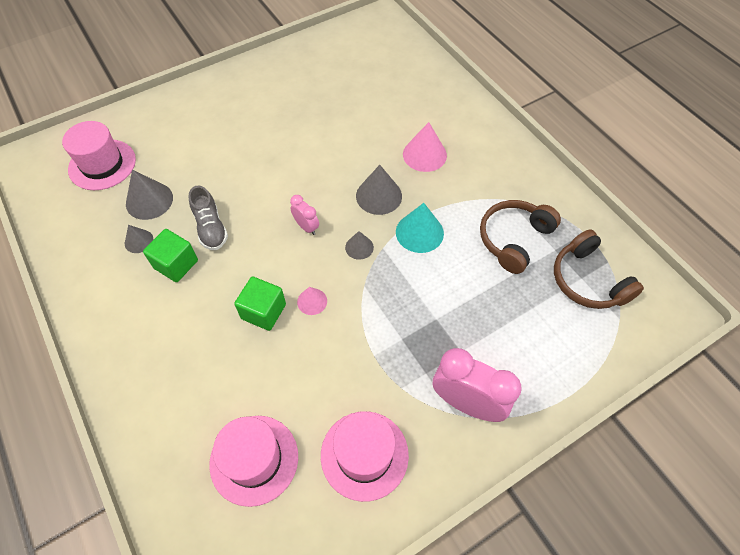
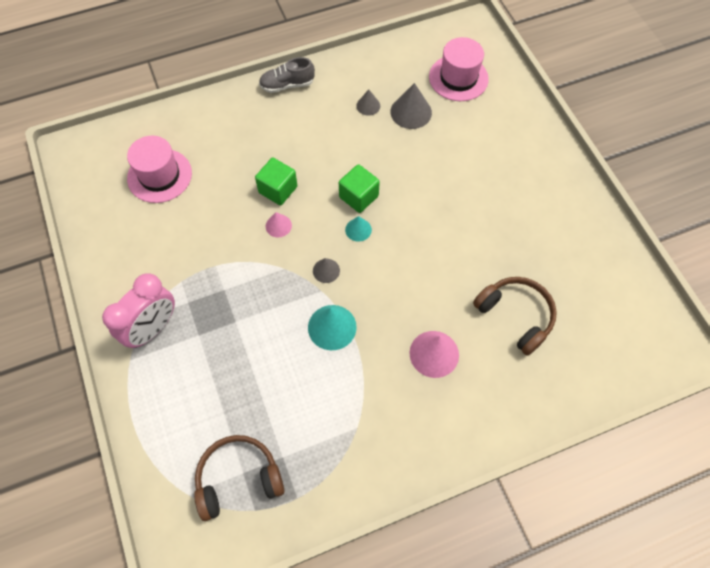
camera: 100 degrees right, 5 degrees up
green cube [143,229,198,282] -> green cube moved to [339,164,380,213]
grey shoe [189,185,228,250] -> grey shoe moved to [259,57,315,93]
pink clock [290,195,319,235] -> turquoise cone [345,216,372,242]
pink hat [321,411,409,502] -> none
grey cone [356,165,402,215] -> none
brown headphones [480,200,561,274] -> brown headphones moved to [473,277,557,356]

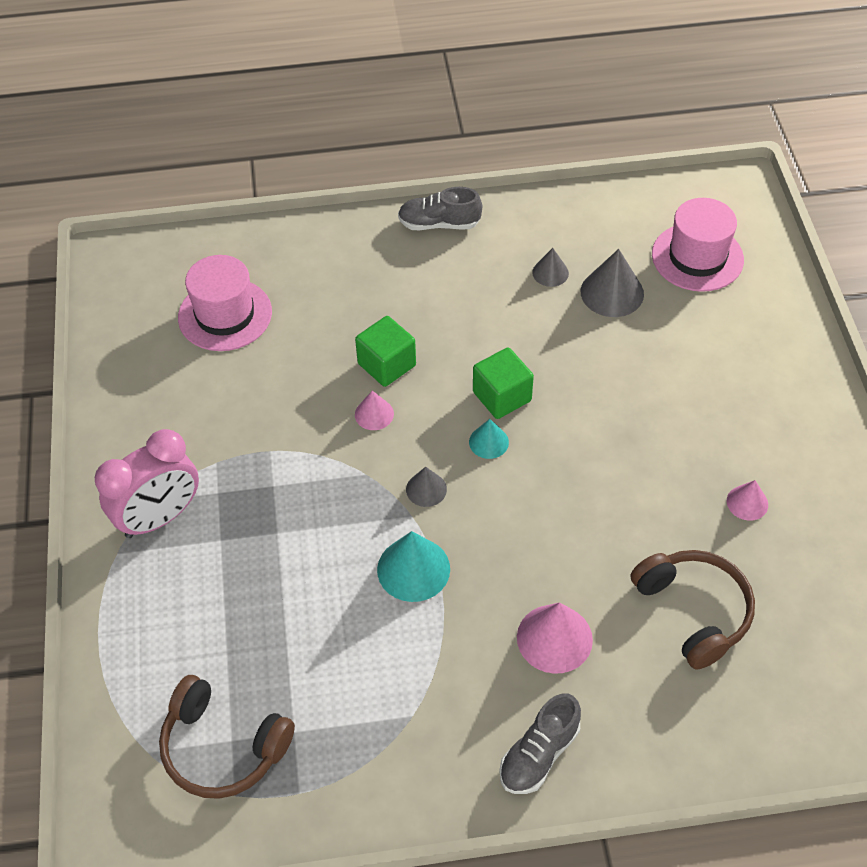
camera: 15 degrees right, 10 degrees down
brown headphones [194,435,285,521] -> brown headphones turned 150 degrees counterclockwise [159,675,295,799]
none -> grey shoe [499,693,581,794]
none -> pink cone [727,480,768,521]

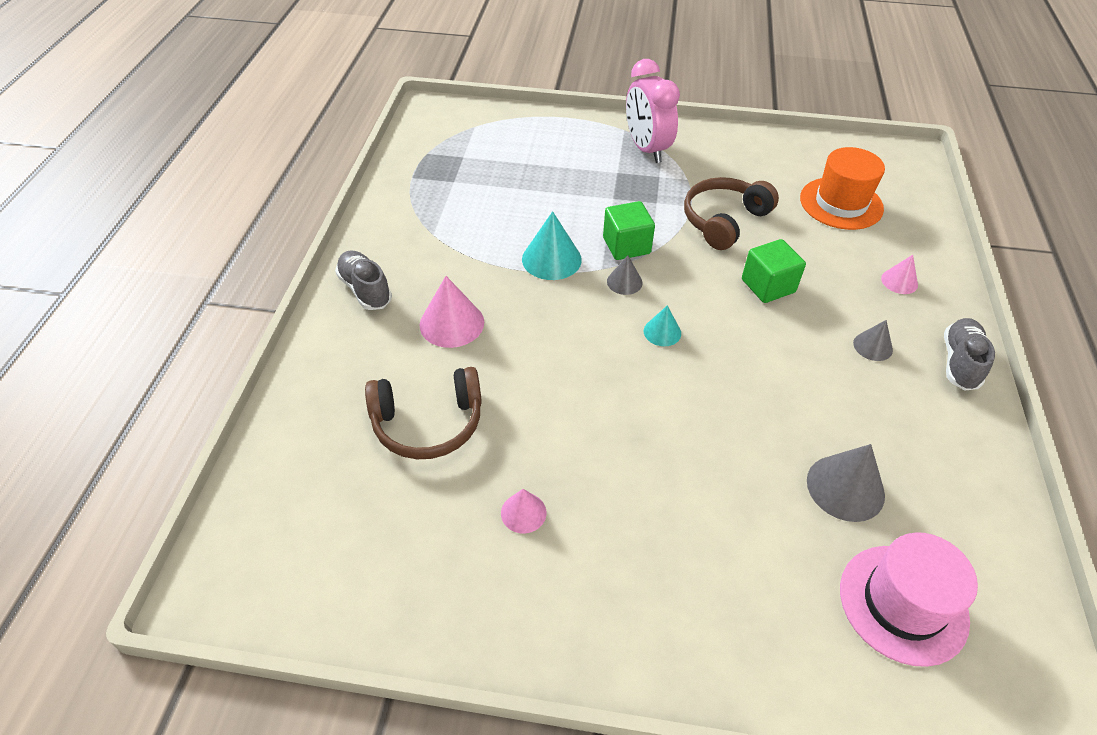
camera: 105 degrees right, 5 degrees down
brown headphones [159,675,295,799] -> brown headphones moved to [684,177,779,250]
pink hat [178,255,272,351] -> orange hat [800,147,885,230]
pink cone [355,391,394,430] -> pink cone moved to [881,255,918,294]
green cube [473,347,534,419] -> green cube moved to [603,201,655,260]
grey cone [532,248,569,287] -> grey cone moved to [853,320,893,361]

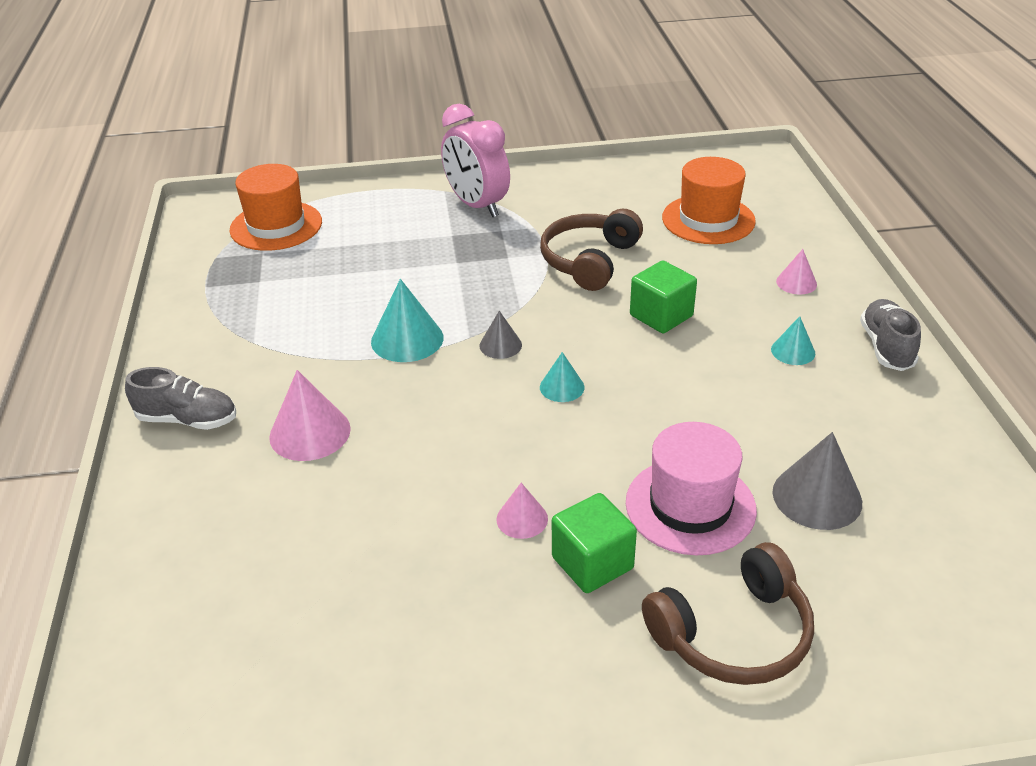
camera: 15 degrees left, 10 degrees down
grey shoe [335,251,392,310] -> grey shoe turned 150 degrees clockwise [125,367,236,430]
brown headphones [365,367,482,459] -> brown headphones moved to [642,542,814,685]
pink cone [501,489,546,533] -> pink cone moved to [497,483,548,539]
green cube [603,201,655,260] -> green cube moved to [552,493,637,593]
pink hat [840,532,978,667] -> pink hat moved to [626,422,757,555]
grey cone [853,320,893,361] -> turquoise cone [771,316,815,365]
none -> orange hat [230,164,322,251]

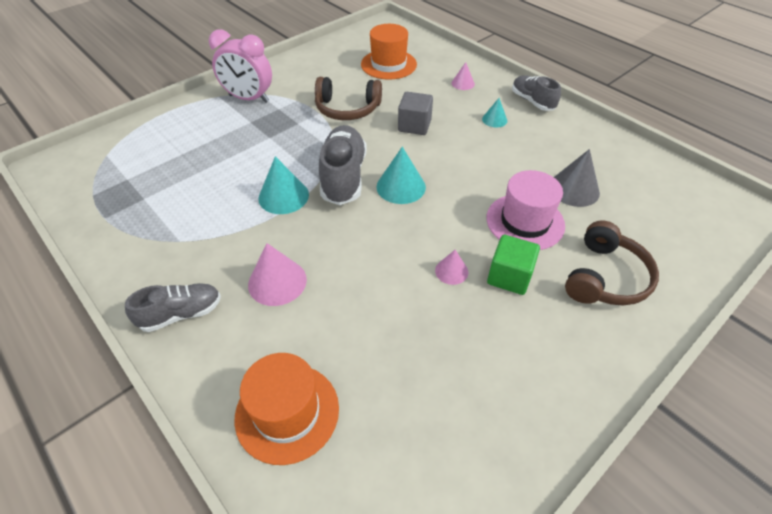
camera: 35 degrees left, 10 degrees up
orange hat [230,164,322,251] -> orange hat moved to [235,353,339,465]
grey cone [480,311,522,359] -> grey shoe [319,125,367,205]
brown headphones [540,208,643,291] -> brown headphones turned 75 degrees counterclockwise [315,77,382,120]
turquoise cone [540,352,584,402] -> turquoise cone [377,147,426,204], size x1.72
green cube [630,260,697,333] -> grey cube [398,92,433,135]

